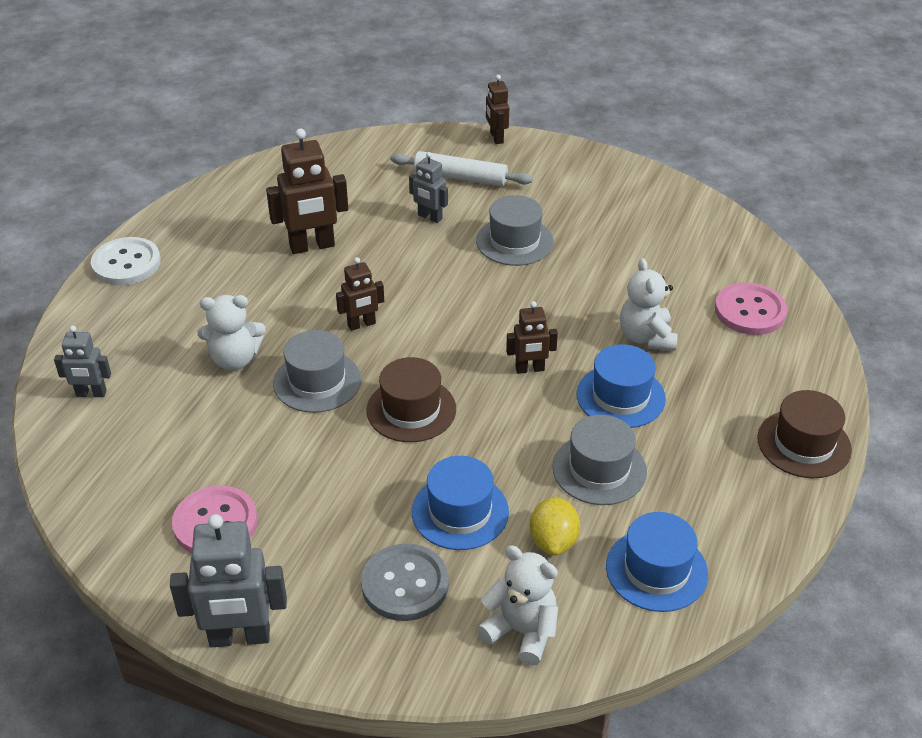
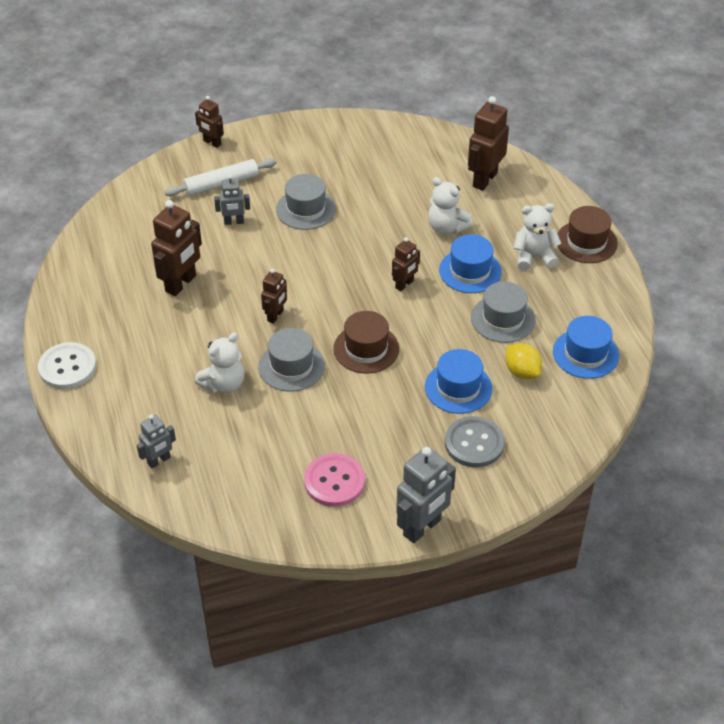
camera: 40 degrees left, 5 degrees up
white teddy bear [477,545,558,666] -> white teddy bear moved to [513,203,561,271]
pink button [715,283,787,335] -> brown robot [468,96,509,191]

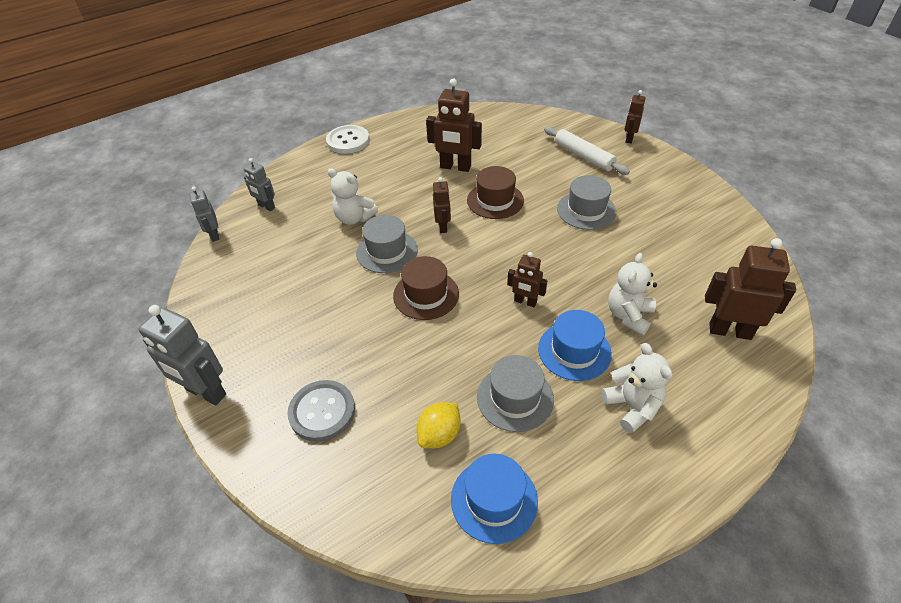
camera: 75 degrees right, 0 degrees up
grey robot [214,175,250,225] -> grey robot moved to [189,186,219,242]
brown robot [261,269,287,324] -> brown robot turned 105 degrees counterclockwise [433,177,451,233]
pink button [304,453,365,507] -> none
blue hat [425,349,492,414] -> none
brown hat [557,206,618,263] -> brown hat moved to [467,166,524,219]

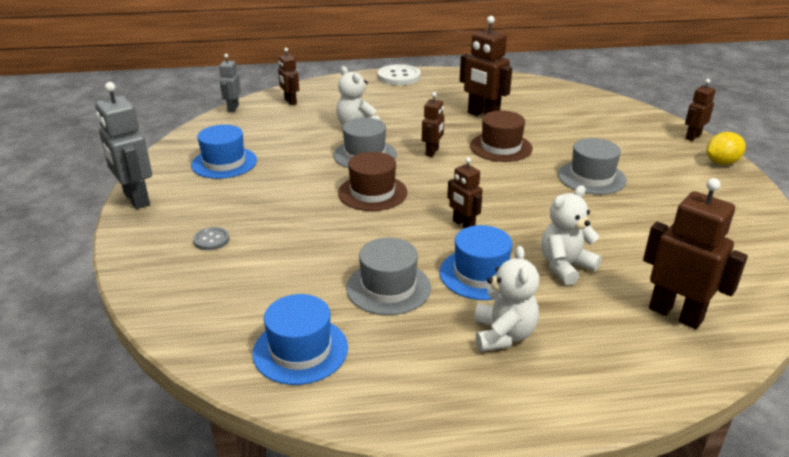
camera: 25 degrees right, 15 degrees down
grey robot [244,158,275,211] -> brown robot [278,48,299,105]
grey button [287,380,355,442] -> grey button [193,227,230,250], size x0.54
yellow lemon [416,402,461,449] -> yellow lemon moved to [706,132,746,165]
white rolling pin [544,127,630,175] -> none
none -> blue hat [191,125,257,179]

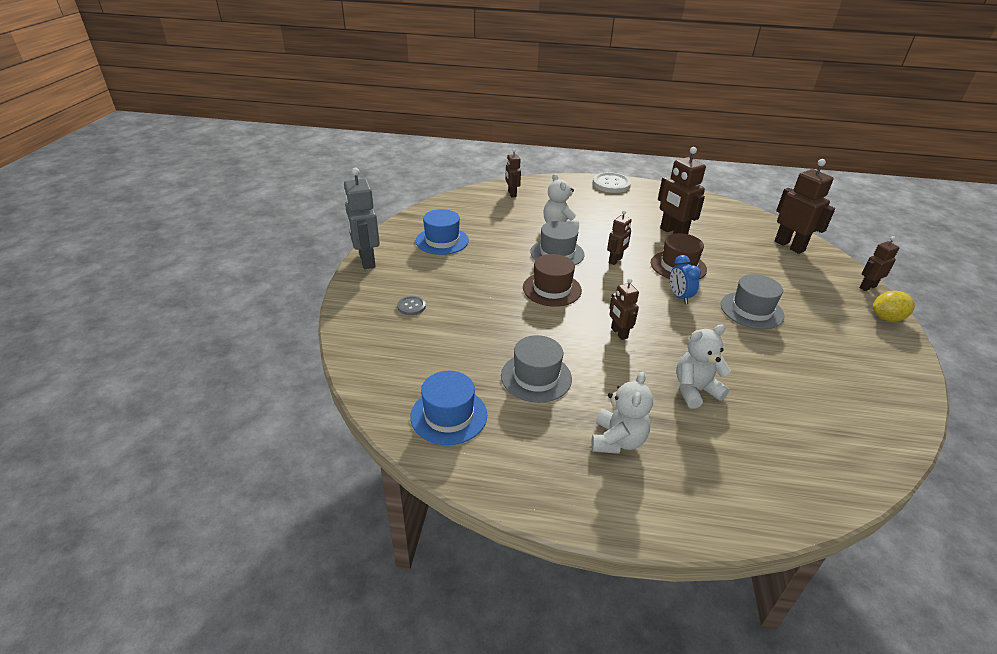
camera: 15 degrees right, 5 degrees up
grey robot [219,54,241,112] -> none
blue hat [439,225,512,300] -> none
brown robot [643,178,748,329] -> brown robot moved to [775,159,835,254]
none -> blue clock [670,255,701,304]

